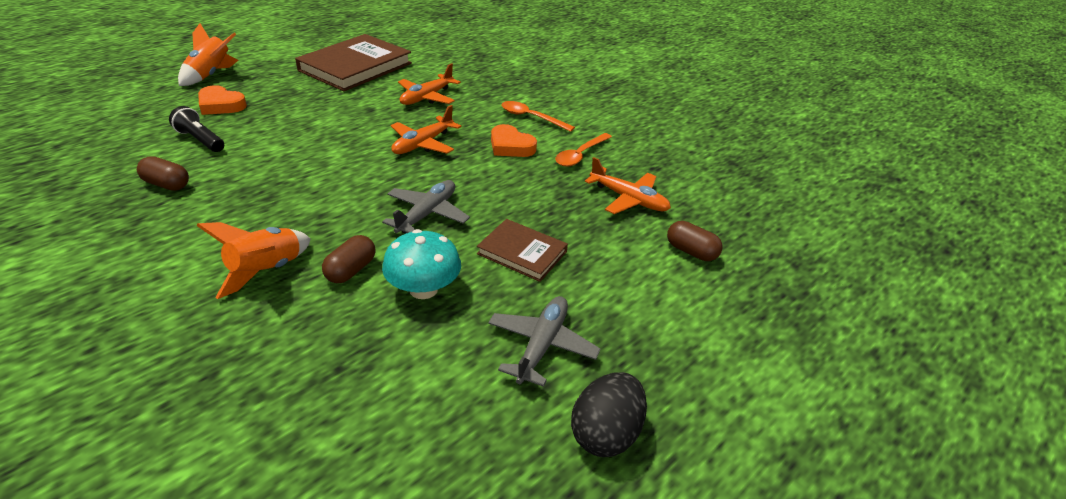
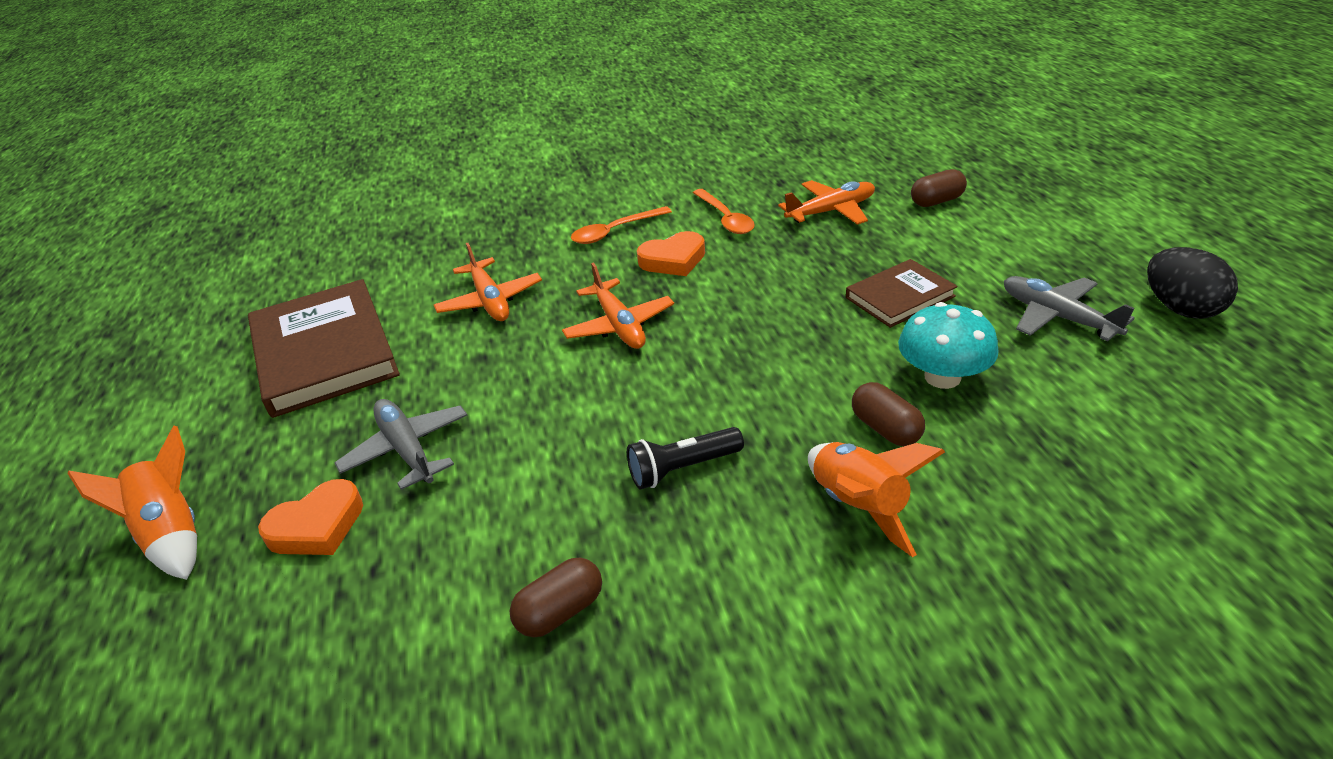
camera: 55 degrees left, 0 degrees up
black flashlight [169,106,224,152] -> black flashlight moved to [627,427,744,489]
grey plane [382,180,470,234] -> grey plane moved to [335,399,467,490]

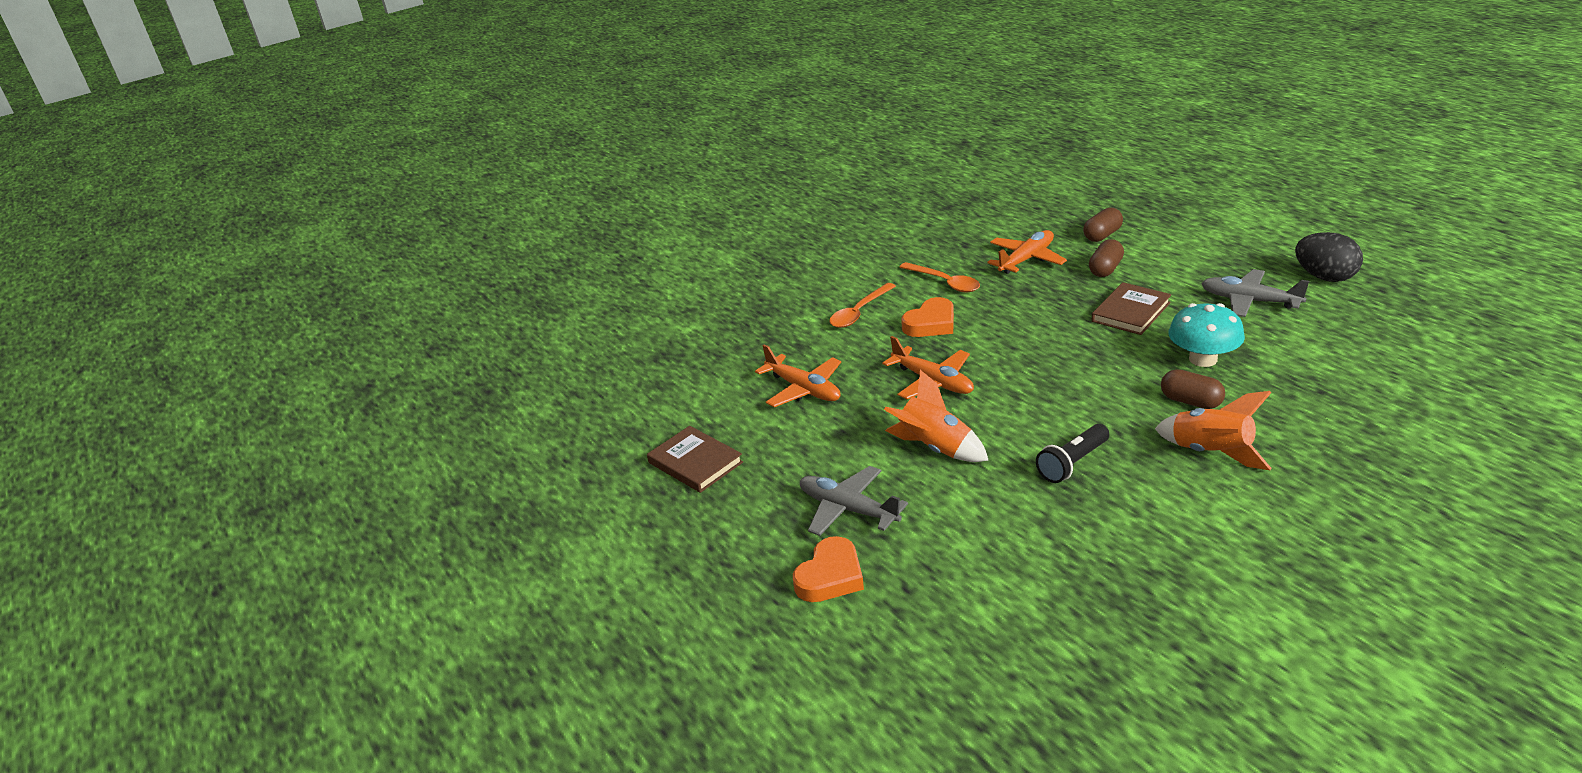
camera: 20 degrees left, 5 degrees down
orange rocket [68,425,197,580] -> orange rocket moved to [884,370,989,462]
brown book [248,279,400,418] -> brown book [647,426,743,493], size x0.54
brown capsule [510,557,602,637] -> brown capsule moved to [1089,239,1124,277]

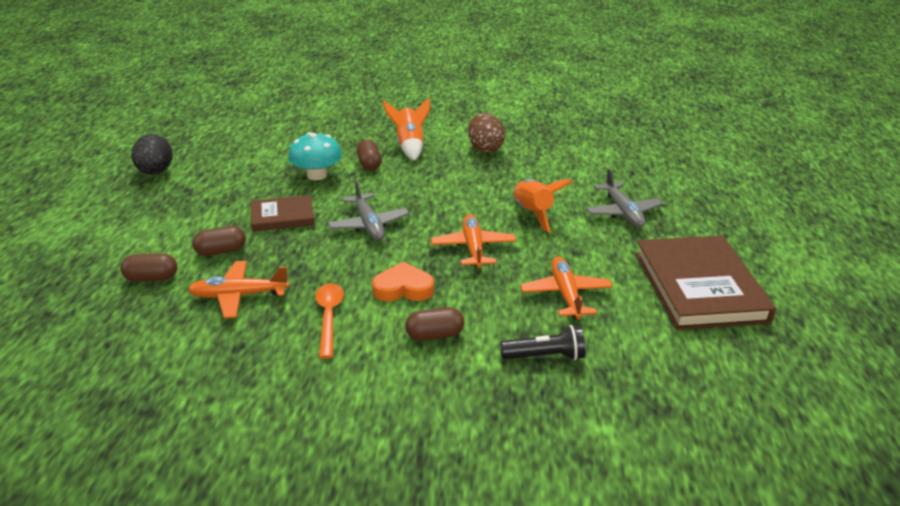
camera: 145 degrees left, 0 degrees up
brown book [647,426,743,493] -> brown book [635,235,776,330], size x1.84
orange heart [793,536,864,602] -> none
orange spoon [830,283,896,328] -> brown capsule [405,307,464,341]
black flashlight [1036,424,1109,483] -> black flashlight moved to [500,325,585,360]
grey plane [1201,269,1309,317] -> grey plane moved to [328,180,409,241]
none -> brown egg [468,113,505,153]

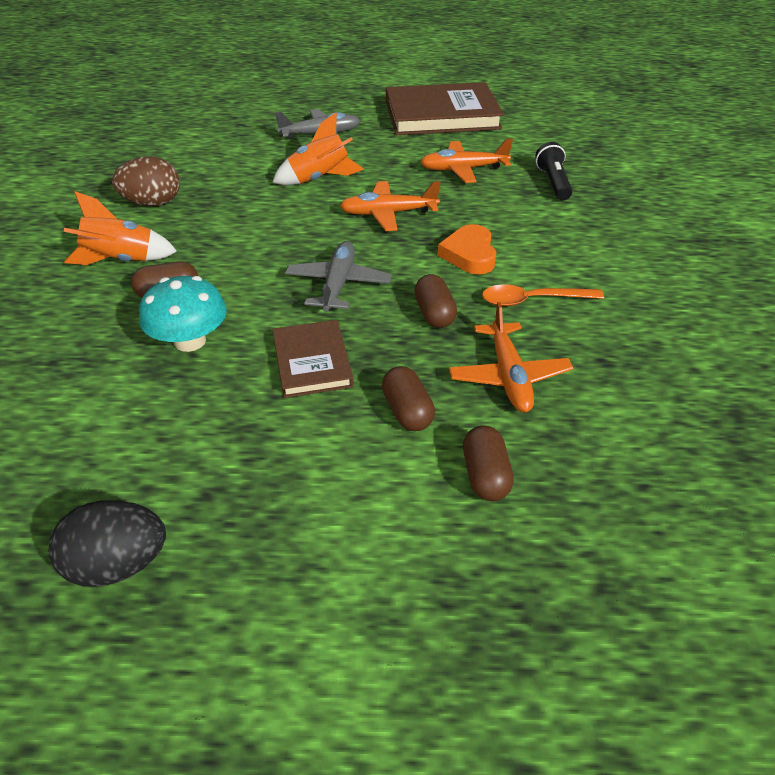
camera: 90 degrees left, 10 degrees up
grey plane [328,180,409,241] -> grey plane turned 60 degrees counterclockwise [285,241,392,312]
brown capsule [405,307,464,341] -> brown capsule moved to [414,274,457,328]

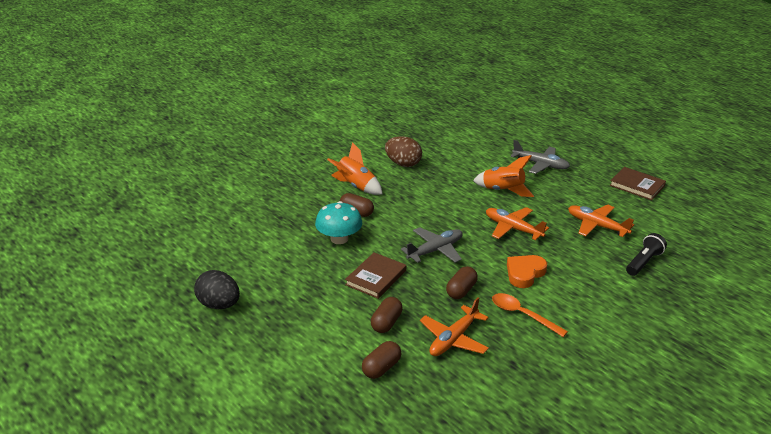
camera: 45 degrees right, 10 degrees down
brown book [386,82,504,135] -> brown book [609,167,666,200], size x0.54

